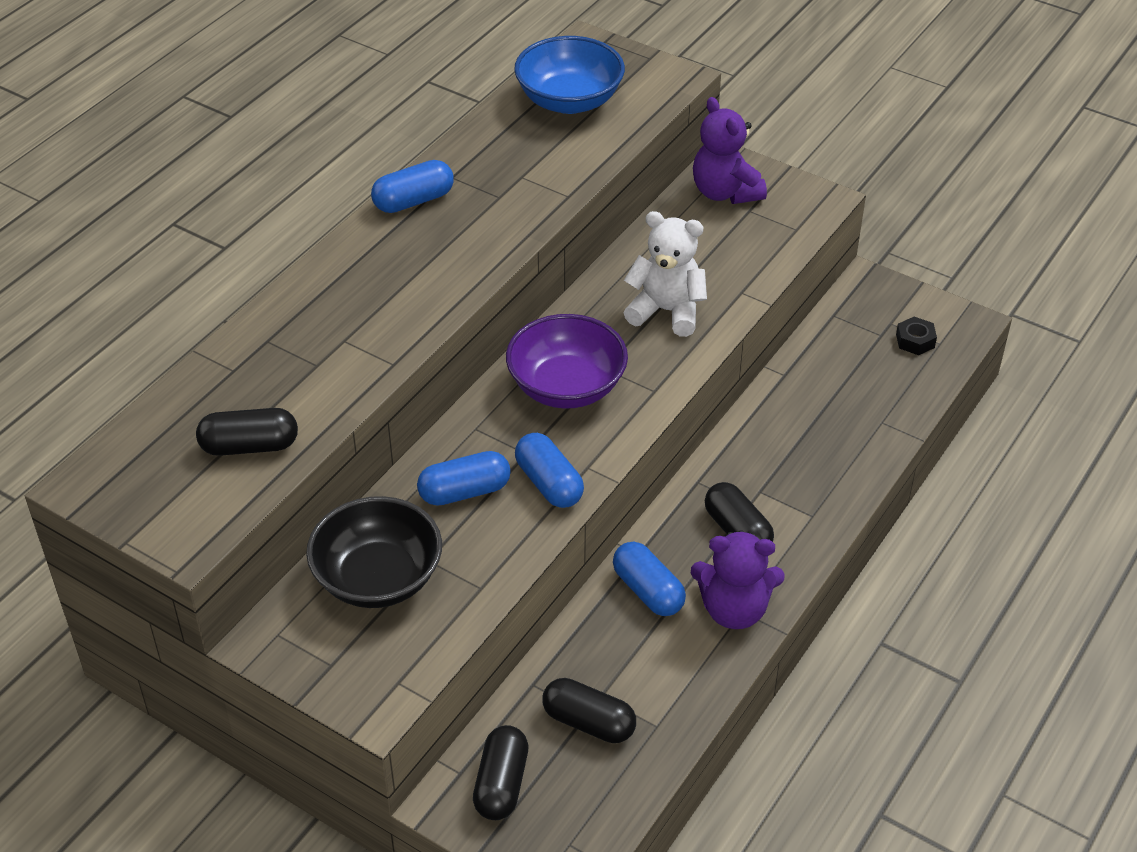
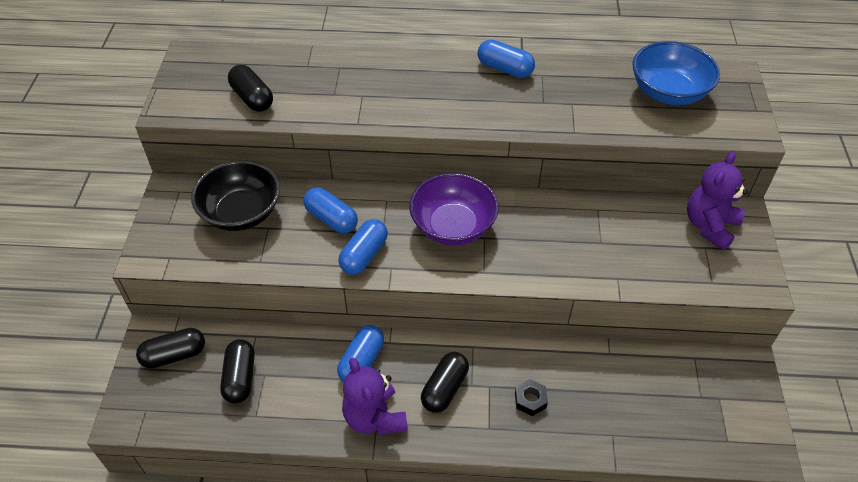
camera: 60 degrees right, 5 degrees up
white teddy bear [624,211,707,337] -> none
black nut [896,317,937,355] -> black nut moved to [515,379,548,416]

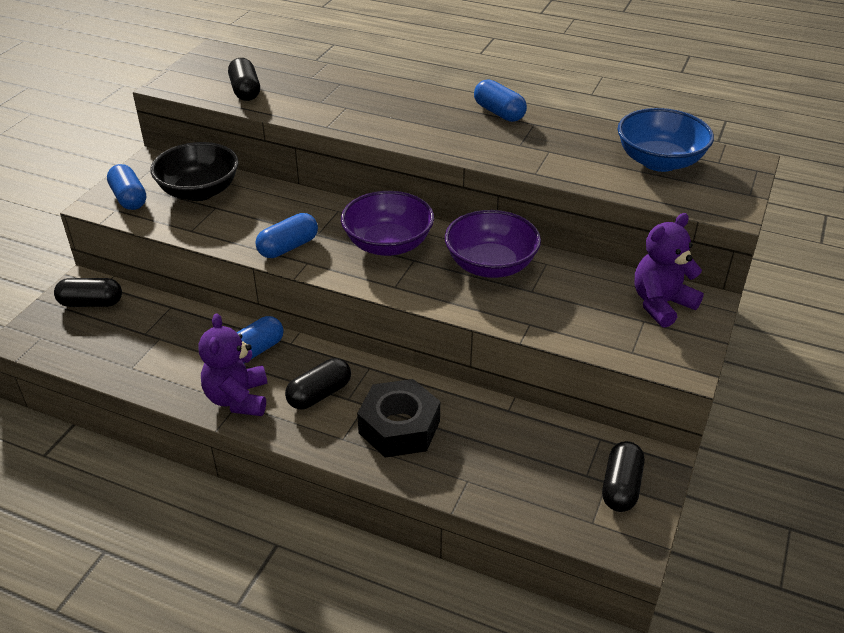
camera: 20 degrees right, 10 degrees down
black capsule [220,339,255,403] -> black capsule moved to [602,441,644,512]
blue capsule [303,187,358,234] -> blue capsule moved to [107,164,146,210]
black nut [515,379,548,416] -> black nut [357,379,440,458], size x2.16
none -> purple bowl [445,210,541,278]

